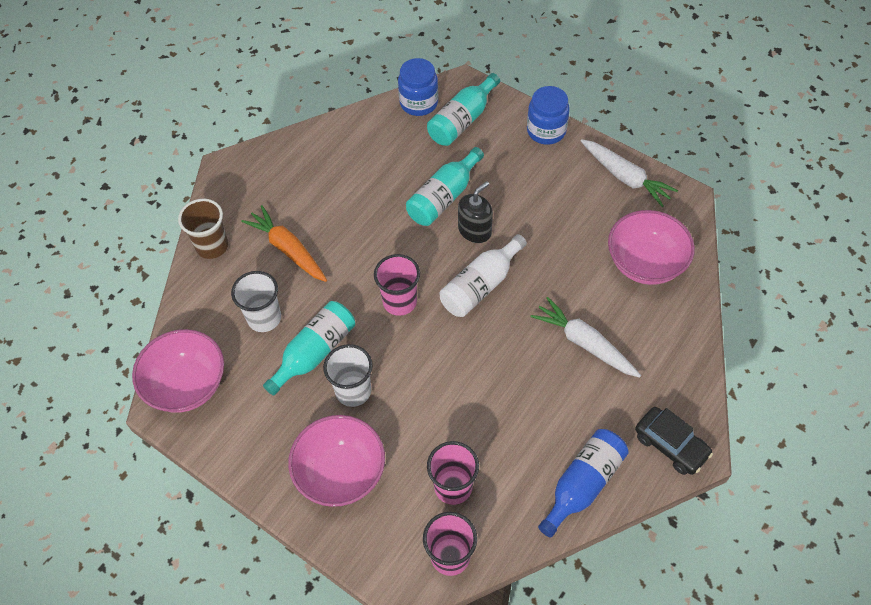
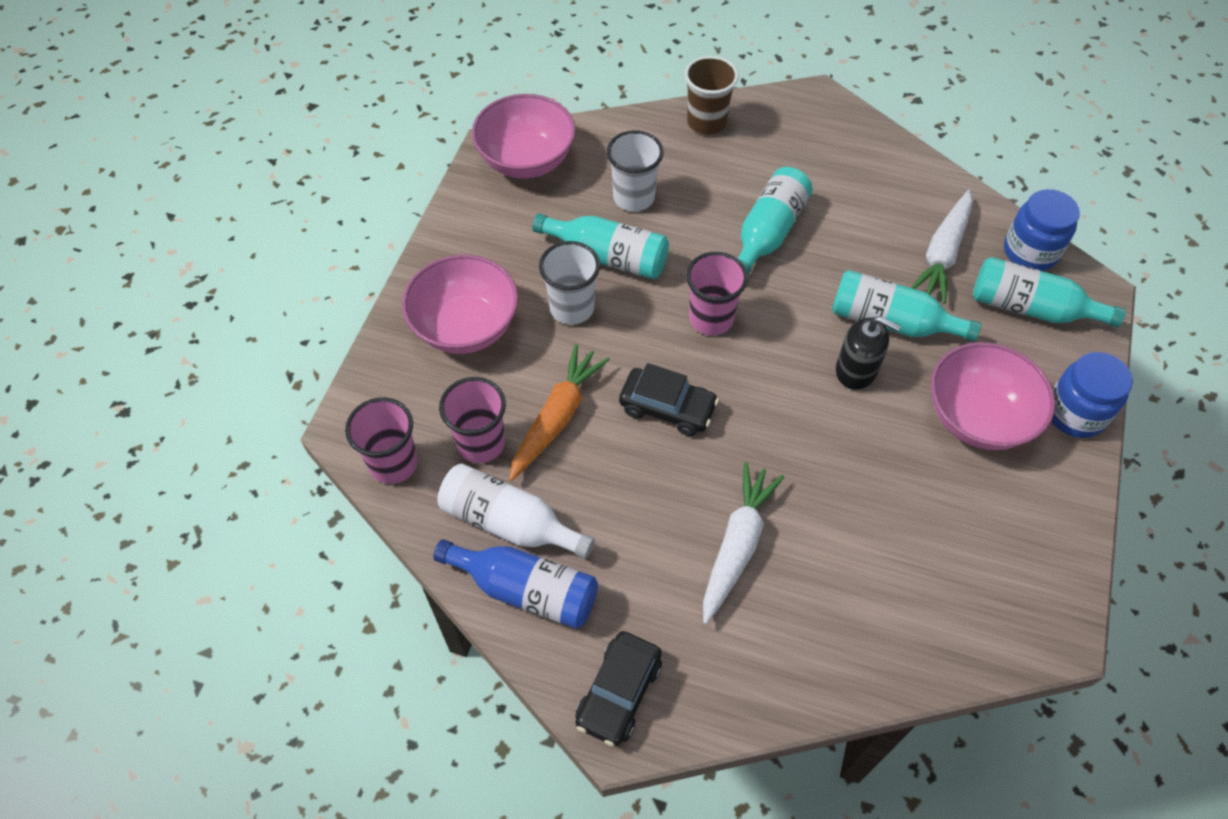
camera: 70 degrees right, 0 degrees up
orange carrot [241,205,327,282] -> orange carrot moved to [509,344,610,481]
white bottle [440,234,527,317] -> white bottle moved to [437,463,595,559]
white carrot [581,139,678,207] -> white carrot moved to [911,190,972,304]
pink bowl [608,210,695,285] -> pink bowl moved to [931,342,1055,450]
none -> black car [619,363,719,436]
none -> turquoise bottle [738,167,813,275]

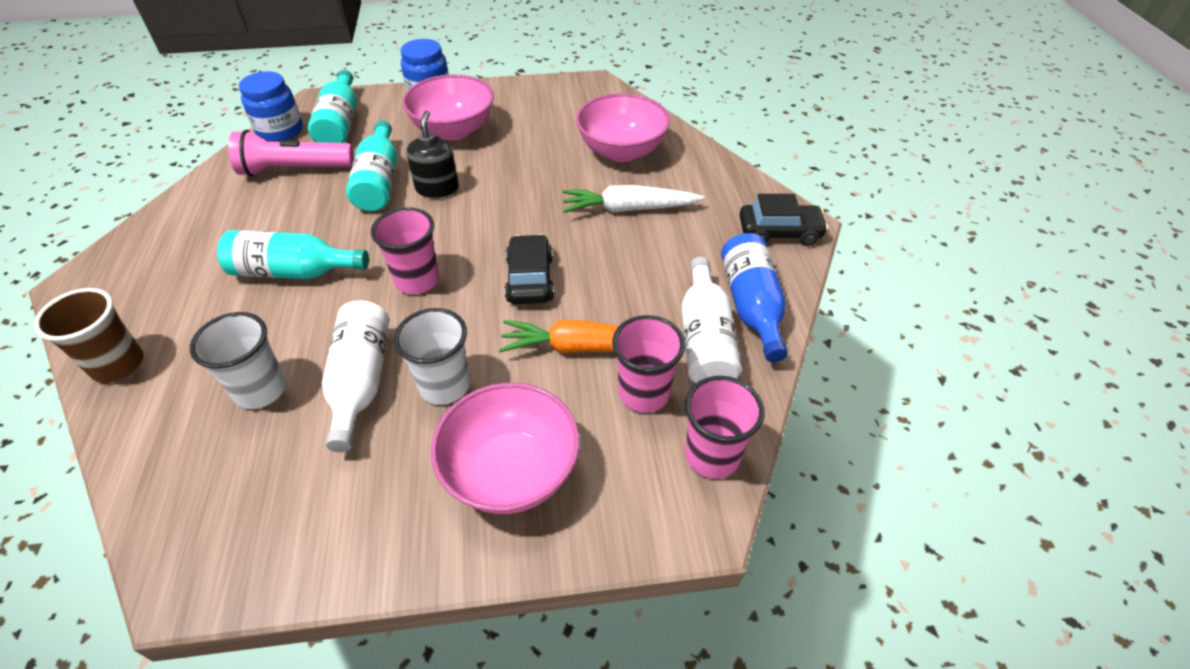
camera: 115 degrees left, 10 degrees down
pink bowl [472,94,576,178] -> pink bowl moved to [576,93,670,162]
turquoise bottle [532,213,669,279] -> white bottle [322,301,389,452]
white carrot [911,190,972,304] -> pink flashlight [228,130,354,177]

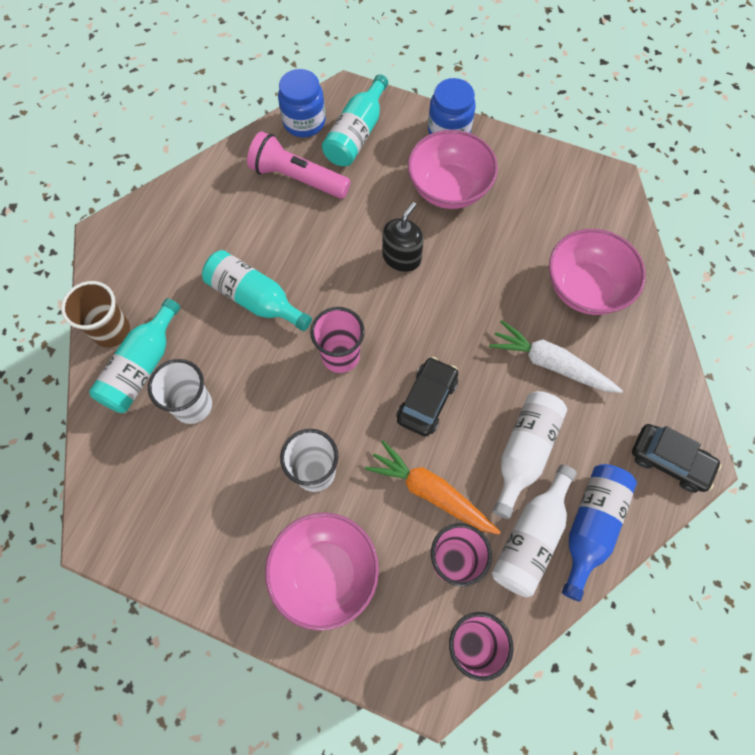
camera: 30 degrees right, 20 degrees up
white bottle [322,301,389,452] -> white bottle moved to [492,391,567,519]
turquoise bottle [346,120,397,211] -> turquoise bottle moved to [89,298,180,413]

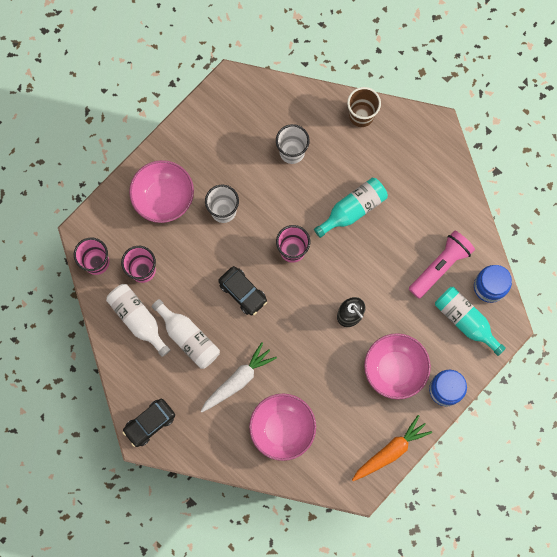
camera: 110 degrees right, 10 degrees up
turquoise bottle [89,298,180,413] -> none
orange carrot [365,440,501,534] -> orange carrot moved to [352,415,432,481]
blue bottle [562,464,637,601] -> none

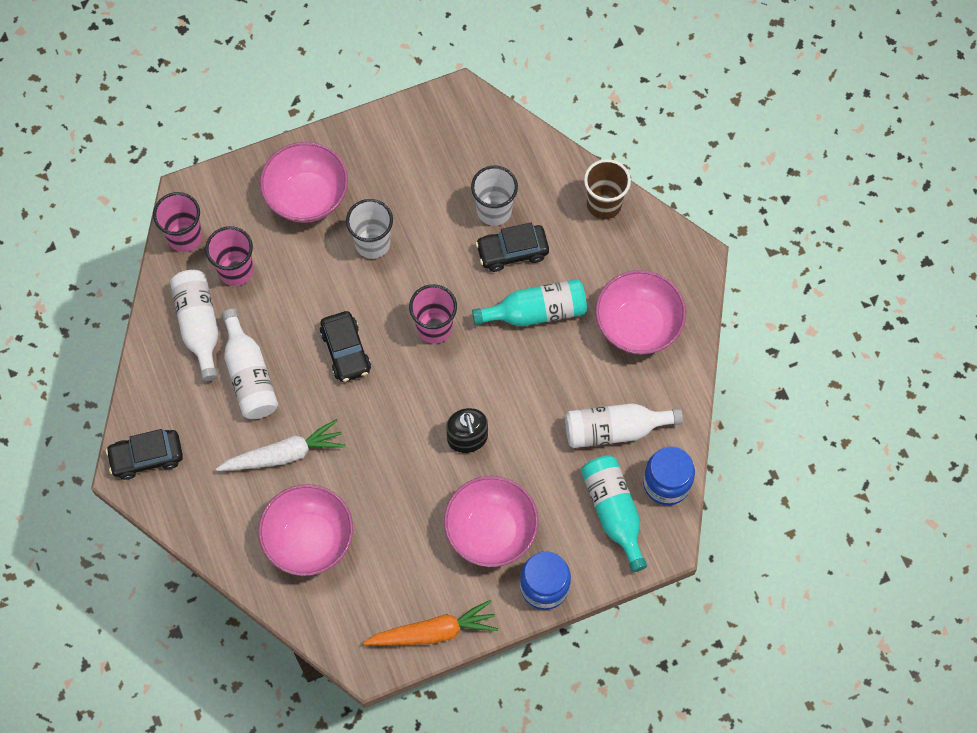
camera: 25 degrees right, 10 degrees down
pink flashlight [409,231,475,299] -> white bottle [565,403,683,448]
none -> black car [476,222,549,272]
none -> pink bowl [595,270,686,354]

